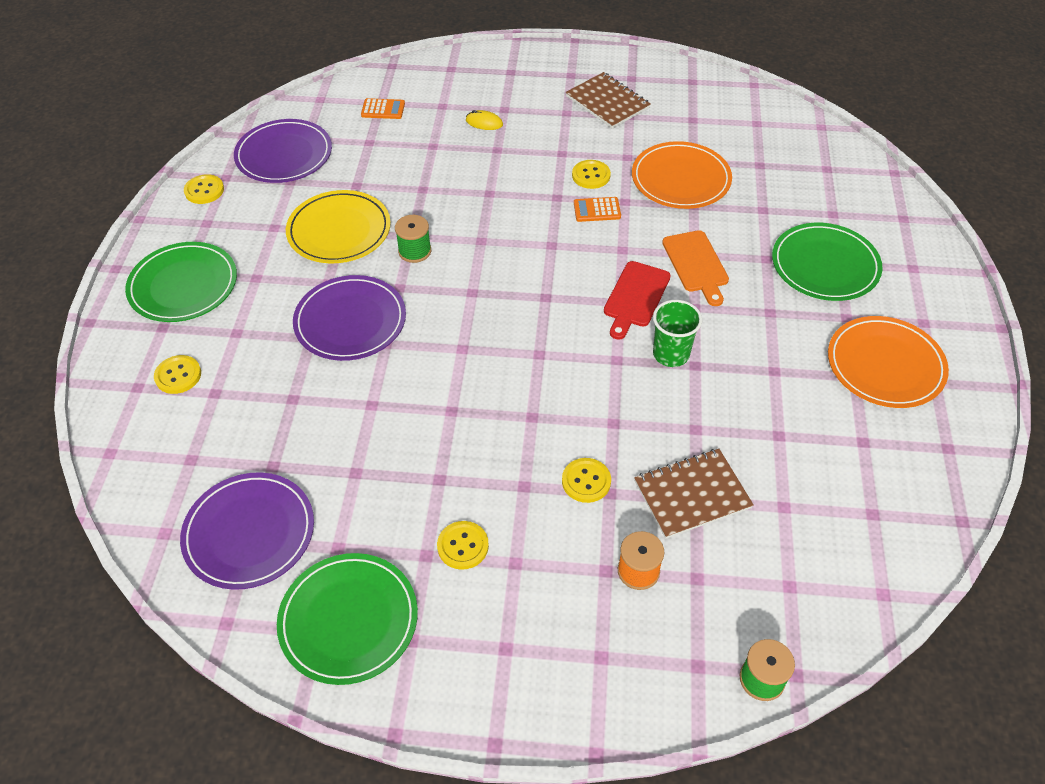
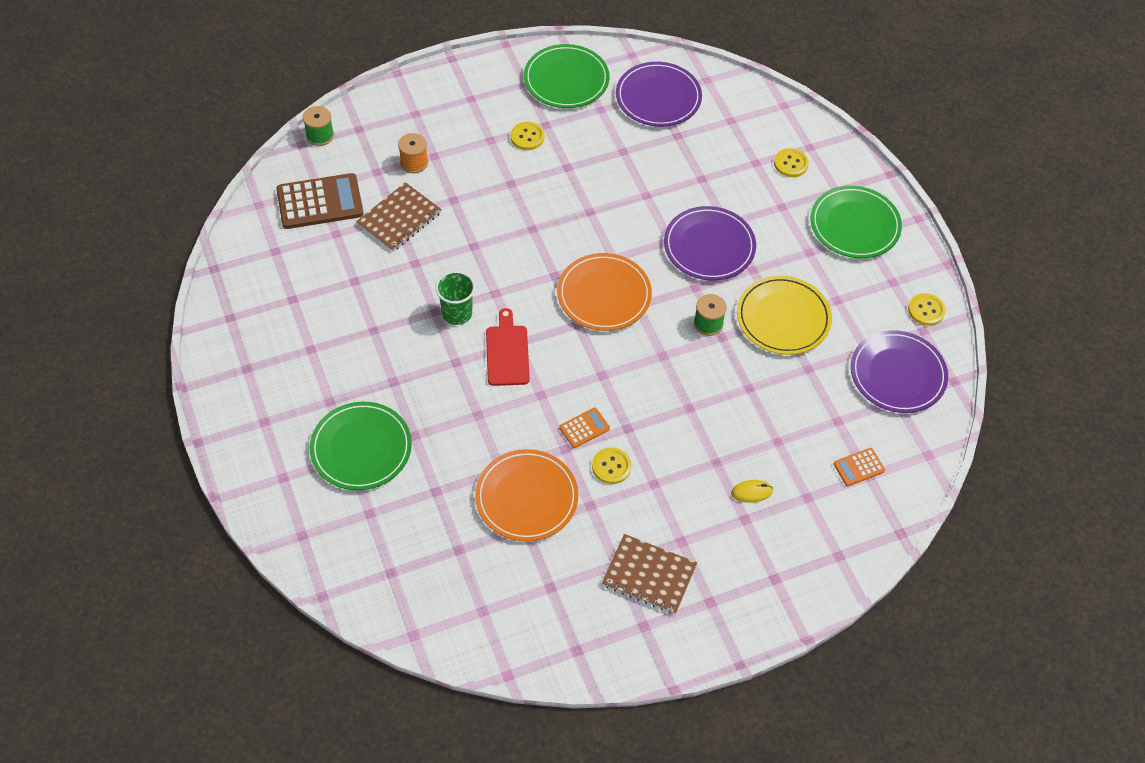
camera: 150 degrees right, 5 degrees up
yellow button [562,458,611,503] -> none
orange cutting board [662,230,729,306] -> none
orange plate [828,316,949,408] -> orange plate moved to [557,253,652,331]
none -> brown calculator [276,173,363,229]

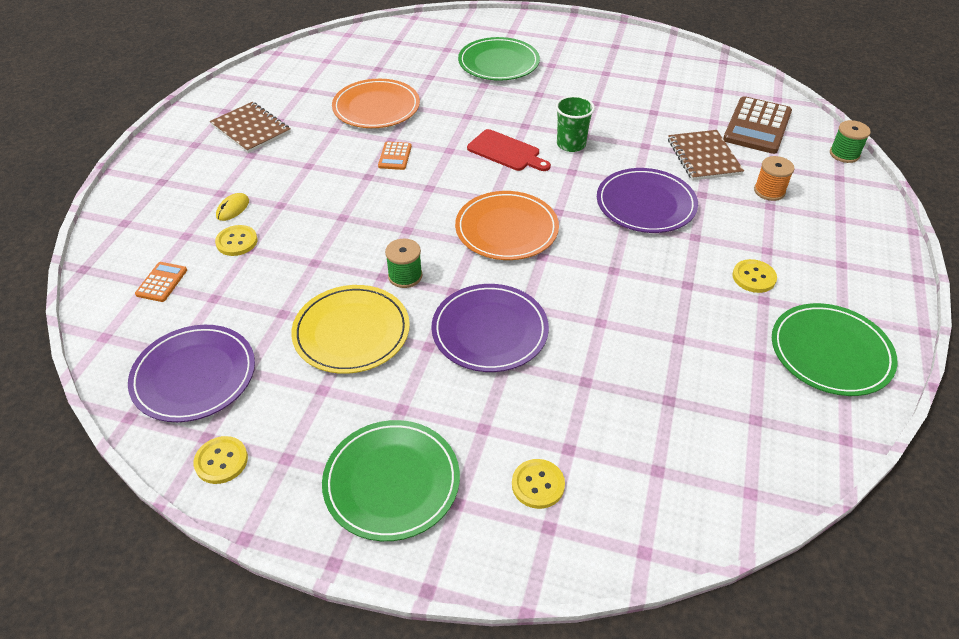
camera: 130 degrees right, 10 degrees down
yellow button [592,448,631,484] -> yellow button moved to [215,225,258,256]
brown notebook [602,534,697,614] -> brown notebook turned 75 degrees clockwise [210,102,291,153]
purple plate [616,62,702,127] -> purple plate moved to [597,168,698,233]

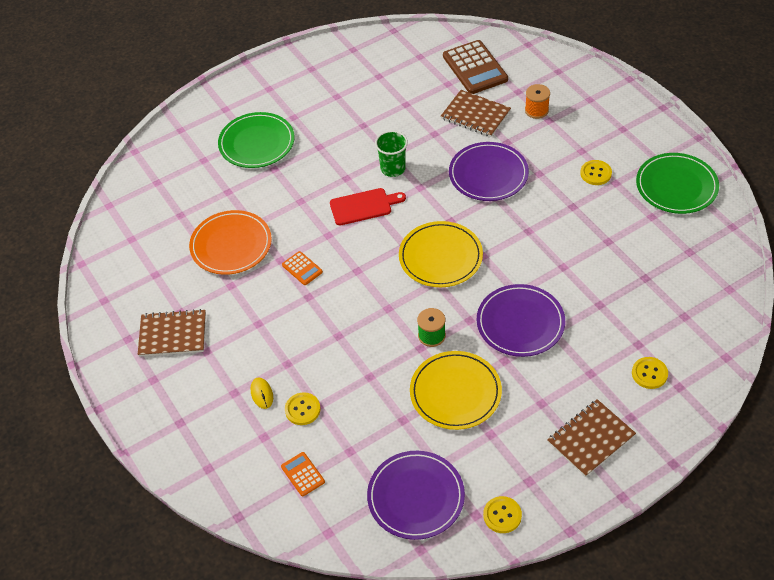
camera: 45 degrees left, 5 degrees up
green plate [322,420,460,541] -> brown notebook [547,399,636,477]
orange plate [455,191,559,260] -> yellow plate [399,221,483,287]
green spool [830,120,871,163] -> none

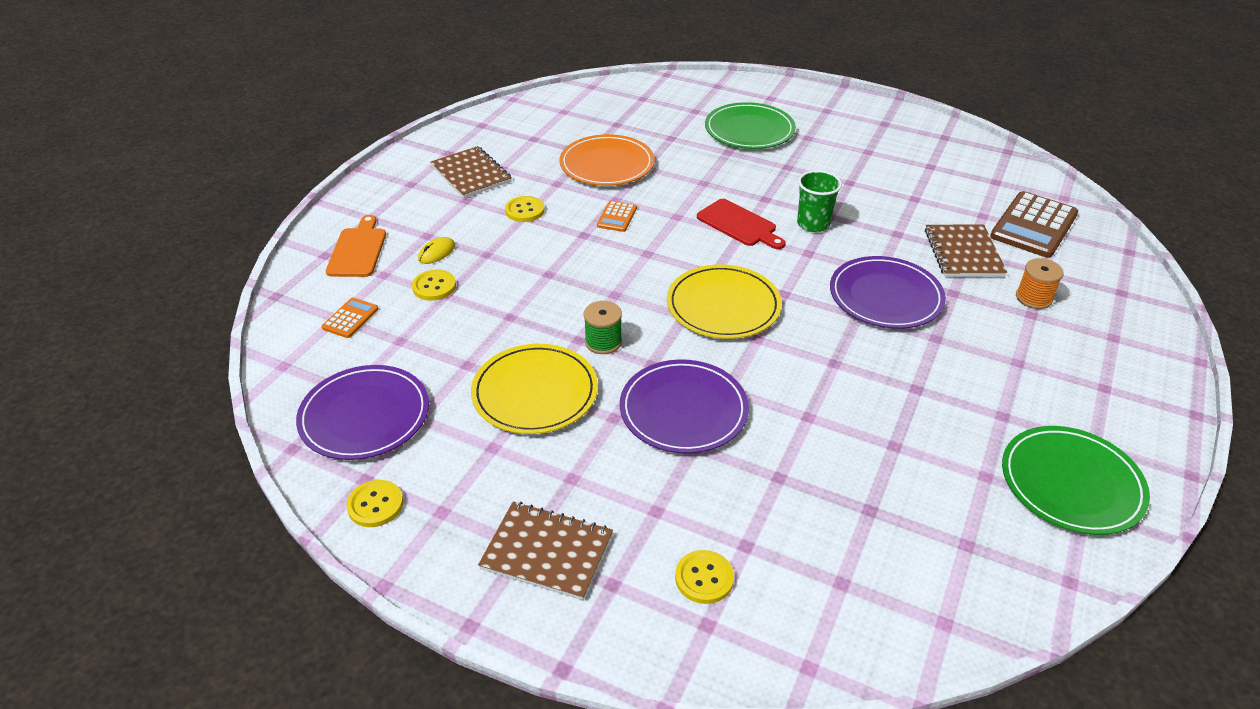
camera: 55 degrees right, 10 degrees down
yellow button [580,160,612,185] -> yellow button moved to [505,196,545,222]
none -> orange cutting board [326,215,386,277]

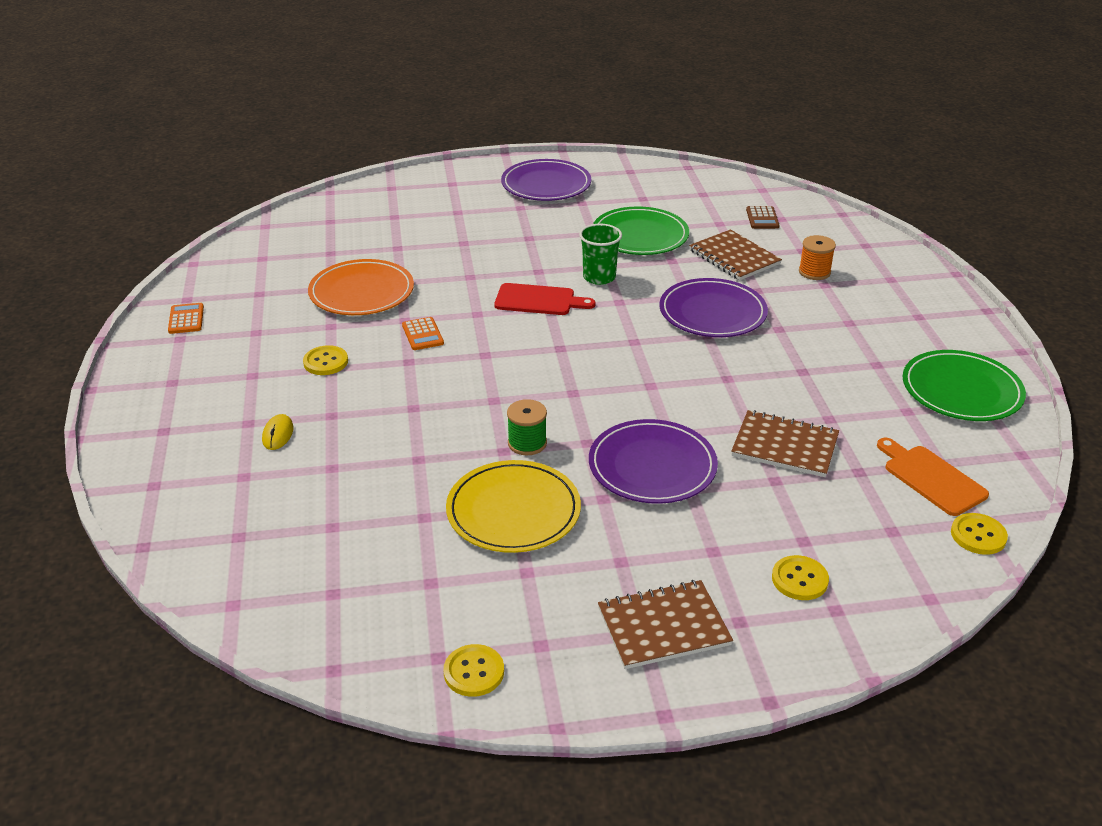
camera: 35 degrees left, 5 degrees down
purple plate [296,365,429,460] -> purple plate moved to [501,159,591,201]
orange calculator [322,298,379,338] -> orange calculator moved to [168,303,204,334]
orange cutting board [326,215,386,277] -> orange cutting board moved to [877,438,989,516]
yellow button [412,269,456,301] -> yellow button moved to [951,513,1008,555]
brown notebook [430,146,512,198] -> brown notebook moved to [731,410,839,477]
yellow plate [667,264,782,339] -> none
green plate [705,102,796,149] -> green plate moved to [593,206,689,255]
brown calculator [990,191,1078,258] -> brown calculator [746,206,780,229], size x0.50

